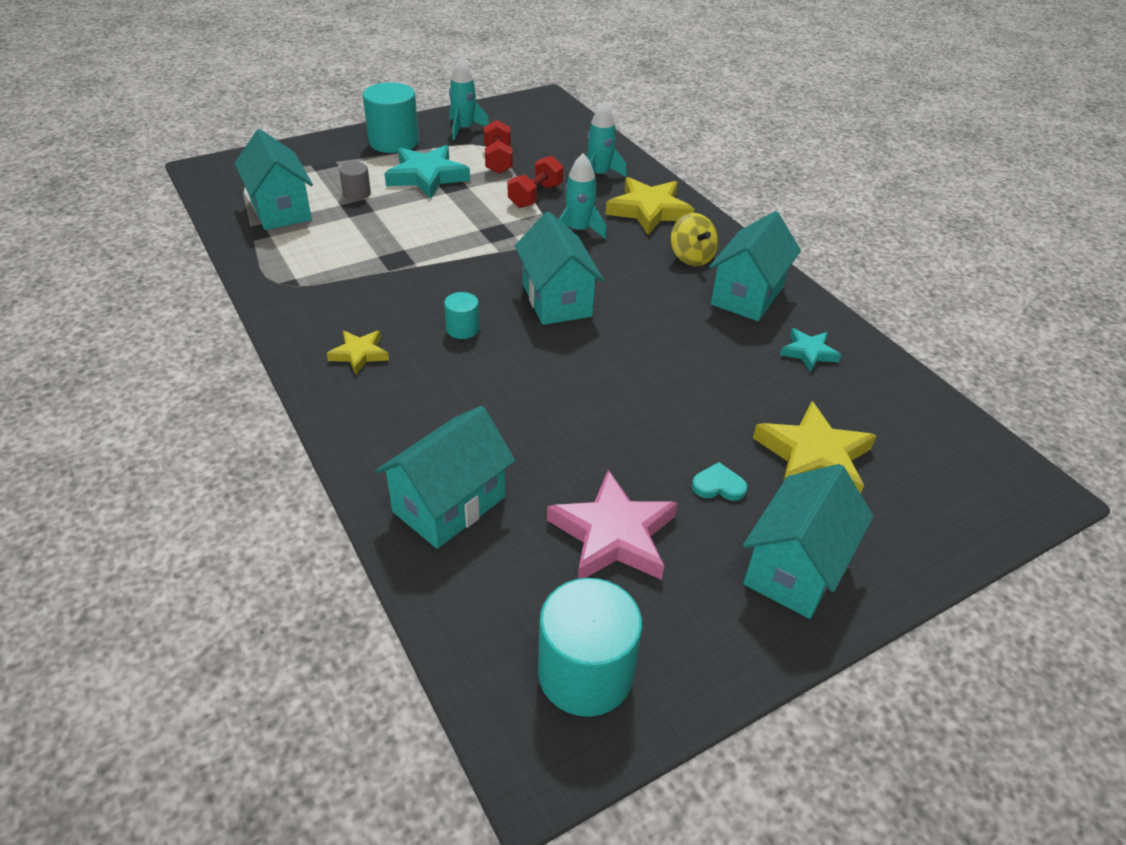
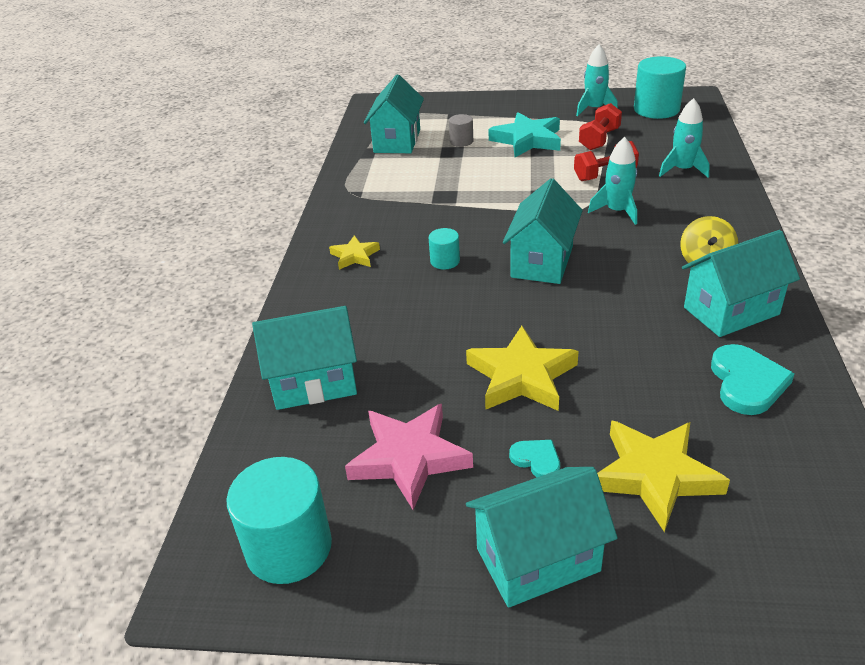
camera: 40 degrees right, 5 degrees down
turquoise cylinder [363,82,419,153] -> turquoise cylinder moved to [634,56,686,119]
yellow star [605,177,694,235] -> yellow star moved to [466,326,579,411]
turquoise star [780,328,841,372] -> turquoise heart [711,344,794,415]

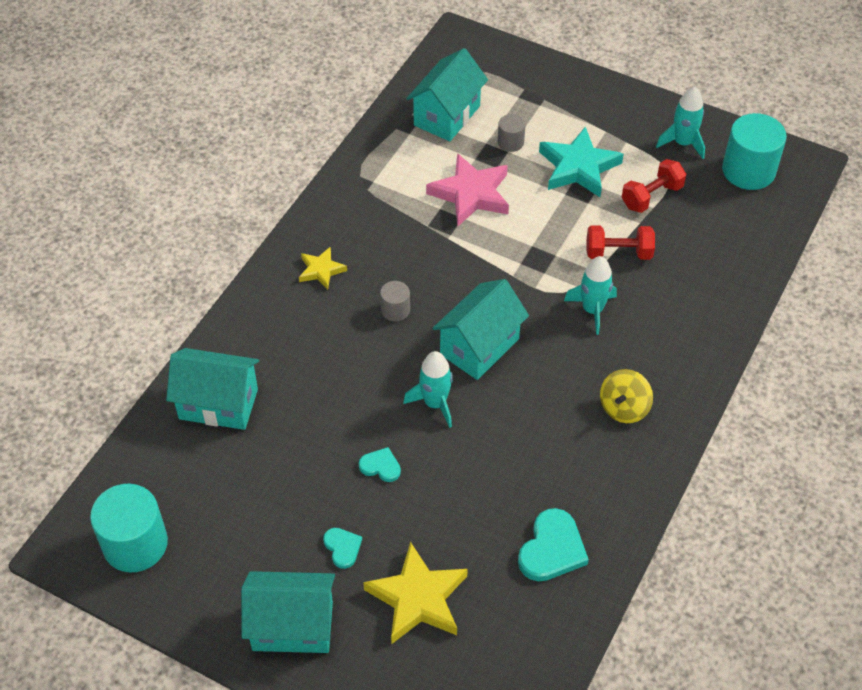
camera: 20 degrees right, 15 degrees up
pink star [345,404,473,510] -> pink star moved to [426,153,509,226]
turquoise cylinder [429,228,460,269] -> grey cylinder [380,281,410,321]
yellow star [466,326,579,411] -> turquoise heart [359,447,401,482]
turquoise rocket [659,98,710,177] -> turquoise rocket moved to [403,351,453,428]
turquoise house [682,230,800,337] -> none

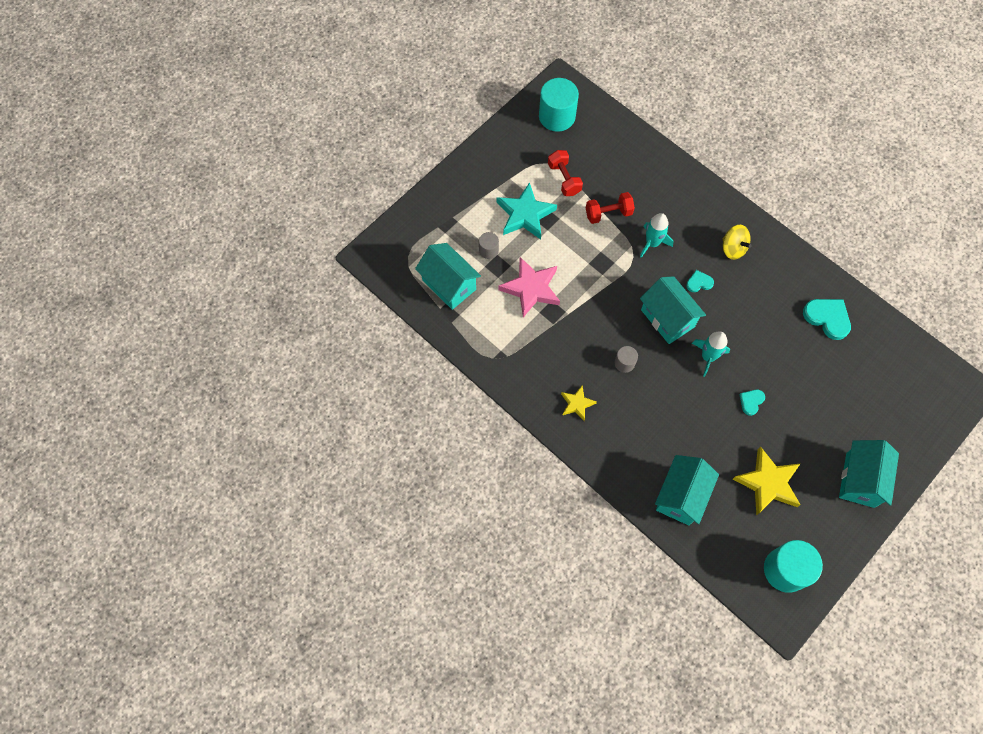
camera: 75 degrees left, 15 degrees up
turquoise heart [323,528,362,569] -> turquoise heart moved to [686,270,714,292]
yellow star [363,542,468,644] -> yellow star moved to [733,447,801,515]
red dumbbell [587,225,655,260] -> red dumbbell turned 60 degrees clockwise [586,192,635,224]
turquoise rocket [656,87,705,159] -> none

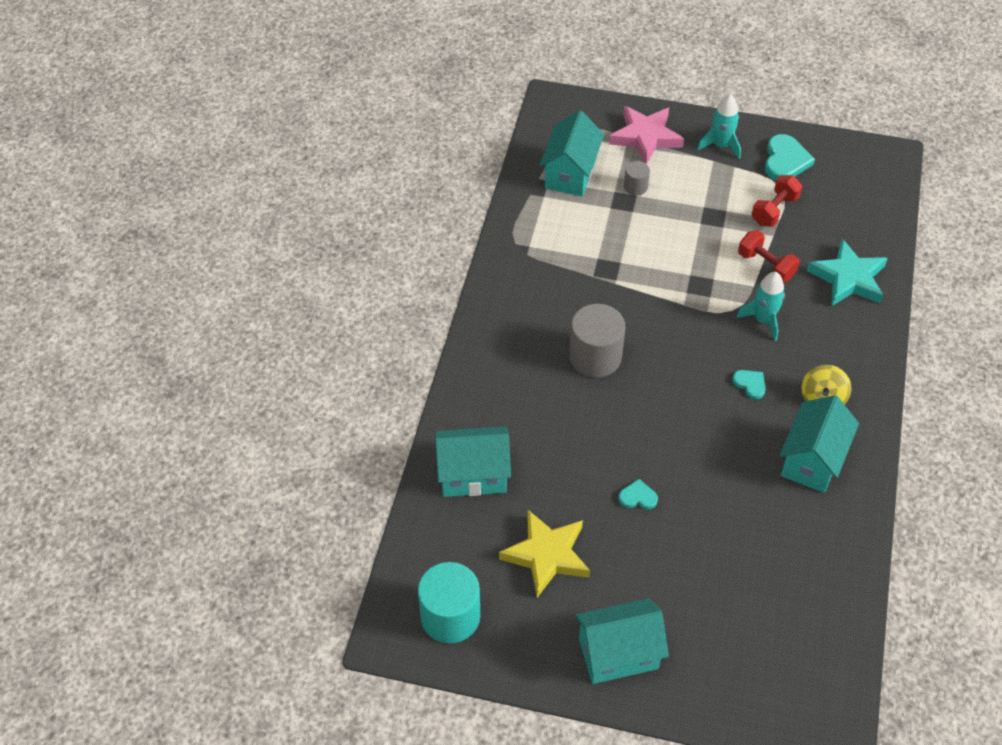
camera: 60 degrees right, 15 degrees down
turquoise star [497,182,557,240] -> turquoise star moved to [807,239,888,306]
pink star [498,257,560,317] -> pink star moved to [609,106,684,164]
turquoise cylinder [539,78,579,132] -> none
yellow star [561,386,597,421] -> none
grey cylinder [615,346,638,373] -> grey cylinder [569,304,625,378], size x1.98
turquoise house [640,276,706,344] -> turquoise house moved to [780,395,859,493]
turquoise rocket [692,331,730,377] -> turquoise rocket moved to [697,95,741,159]
turquoise heart [803,299,851,340] -> turquoise heart moved to [765,134,815,180]

